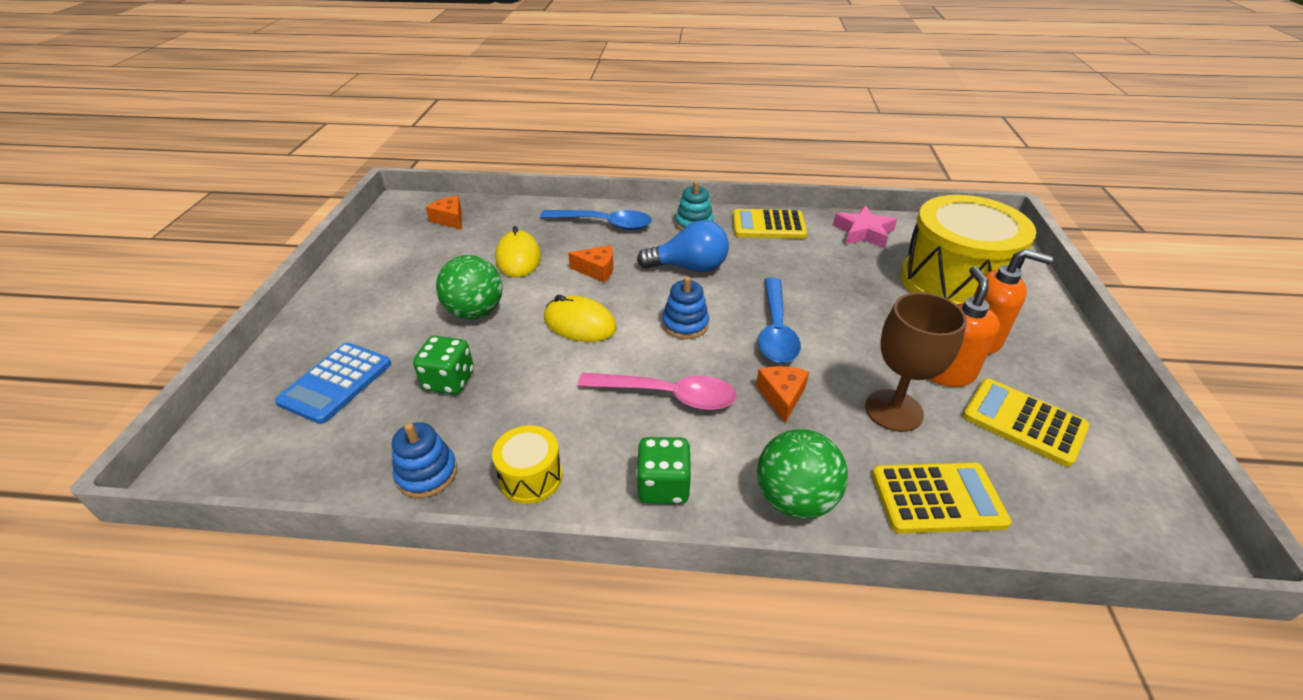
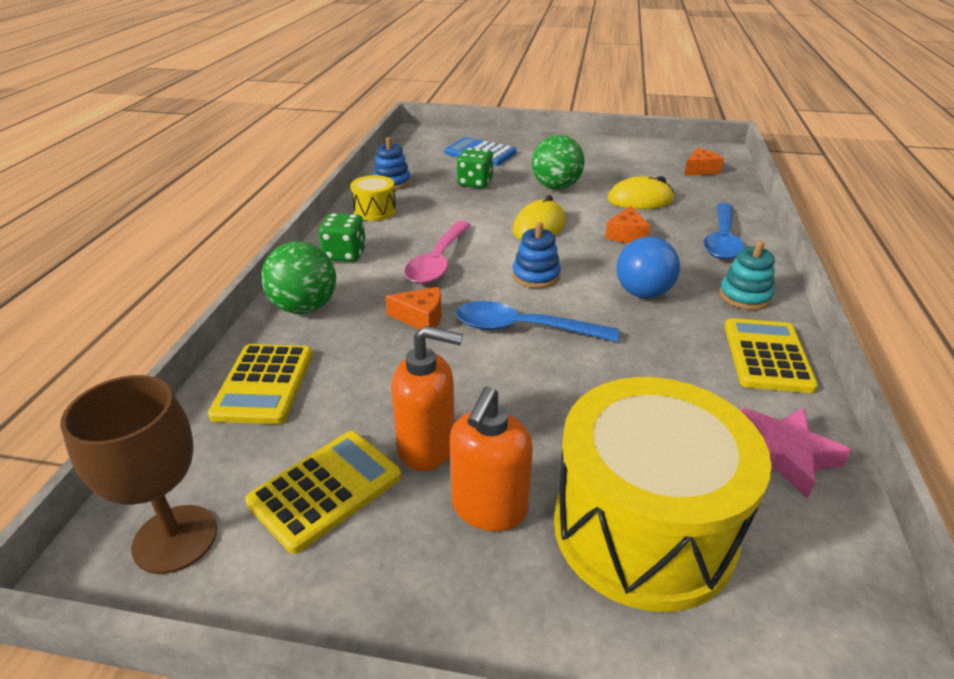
camera: 95 degrees right, 5 degrees down
brown goblet [865,292,967,432] -> brown goblet moved to [61,375,217,574]

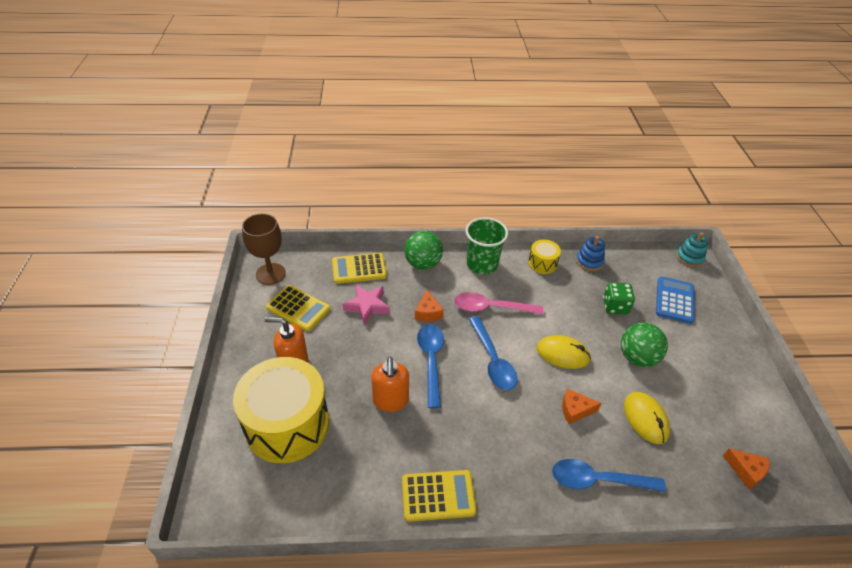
camera: 75 degrees right, 10 degrees up
green dice [319,213,366,262] -> green cup [466,217,508,275]
orange soap dispenser [391,326,463,471] -> orange soap dispenser moved to [371,357,409,412]
blue stacking toy [512,222,561,288] -> blue spoon [469,316,518,390]
blue light bulb [616,237,680,298] -> none
turquoise stacking toy [719,241,775,310] -> turquoise stacking toy moved to [676,232,708,267]
pink star [741,407,852,499] -> pink star moved to [343,284,390,325]

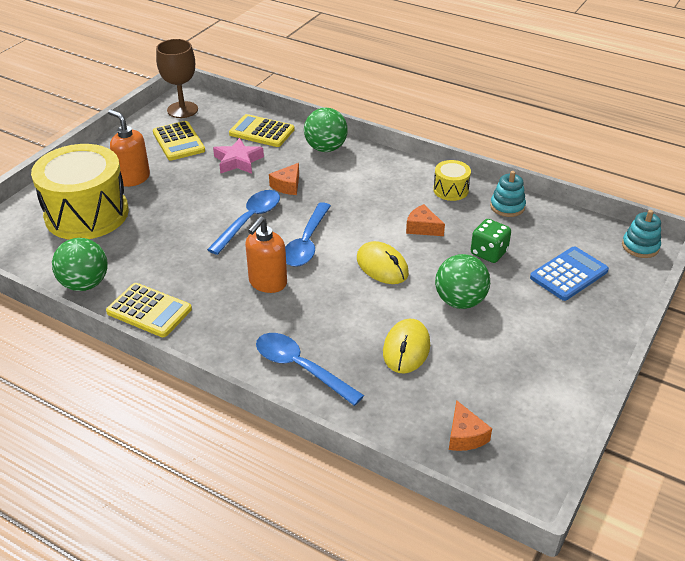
camera: 35 degrees right, 5 degrees down
orange soap dispenser [371,357,409,412] -> orange soap dispenser moved to [245,216,287,293]
pink spoon [454,292,544,315] -> none
green cup [466,217,508,275] -> none
orange cheese [562,389,602,424] -> orange cheese moved to [406,204,445,236]
blue stacking toy [576,236,605,271] -> turquoise stacking toy [490,171,526,217]
none -> green ball [52,238,108,291]

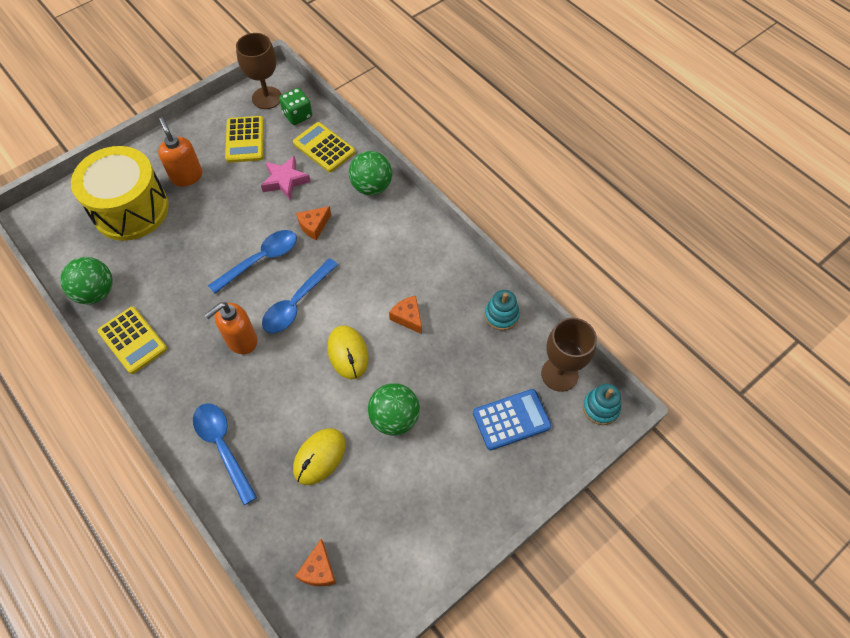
camera: 20 degrees right, 20 degrees up
yellow drum [433,160,471,201] -> none
green dice [471,219,511,263] -> green dice moved to [279,88,312,125]
none -> brown goblet [541,318,597,392]

